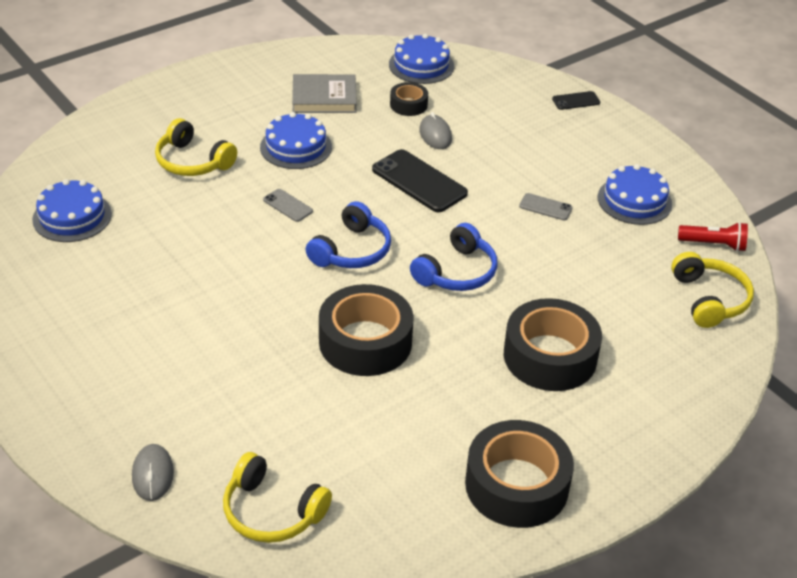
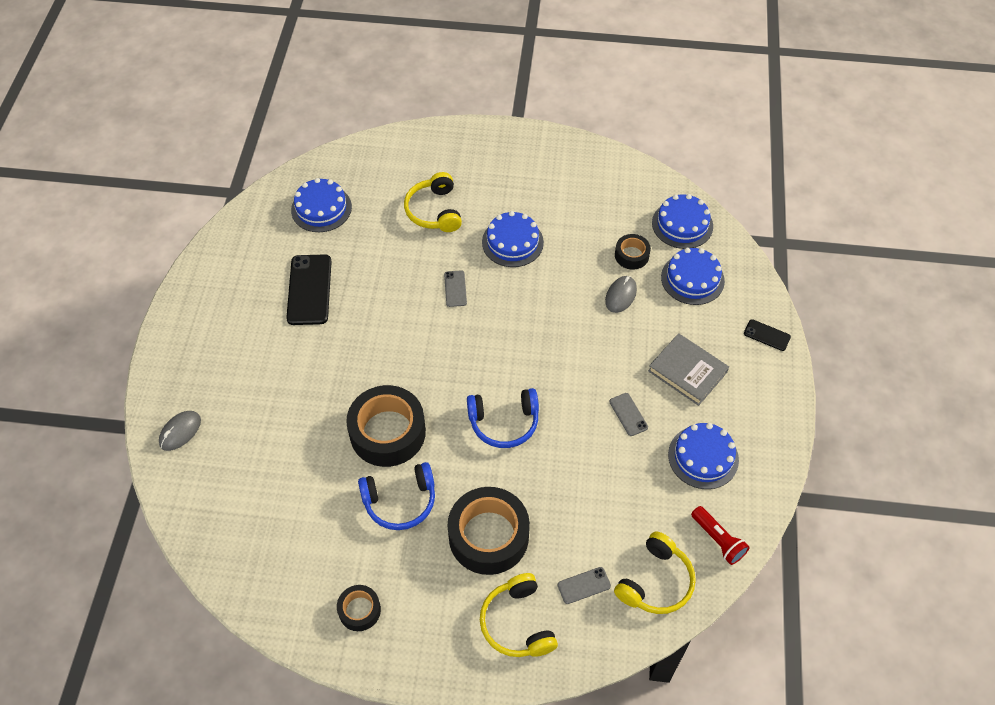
camera: 45 degrees right, 15 degrees up
yellow headphones [223,452,332,543] -> yellow headphones moved to [480,573,558,657]
grey book [292,74,357,113] -> grey book moved to [648,333,729,406]
blue headphones [306,201,391,268] -> blue headphones moved to [358,462,435,530]
black phone [372,149,468,212] -> black phone moved to [286,254,332,325]
black tape [465,420,574,528] -> black tape [337,585,381,631], size x0.50
none -> grey phone [558,567,611,604]
none -> blue cake [661,248,725,305]

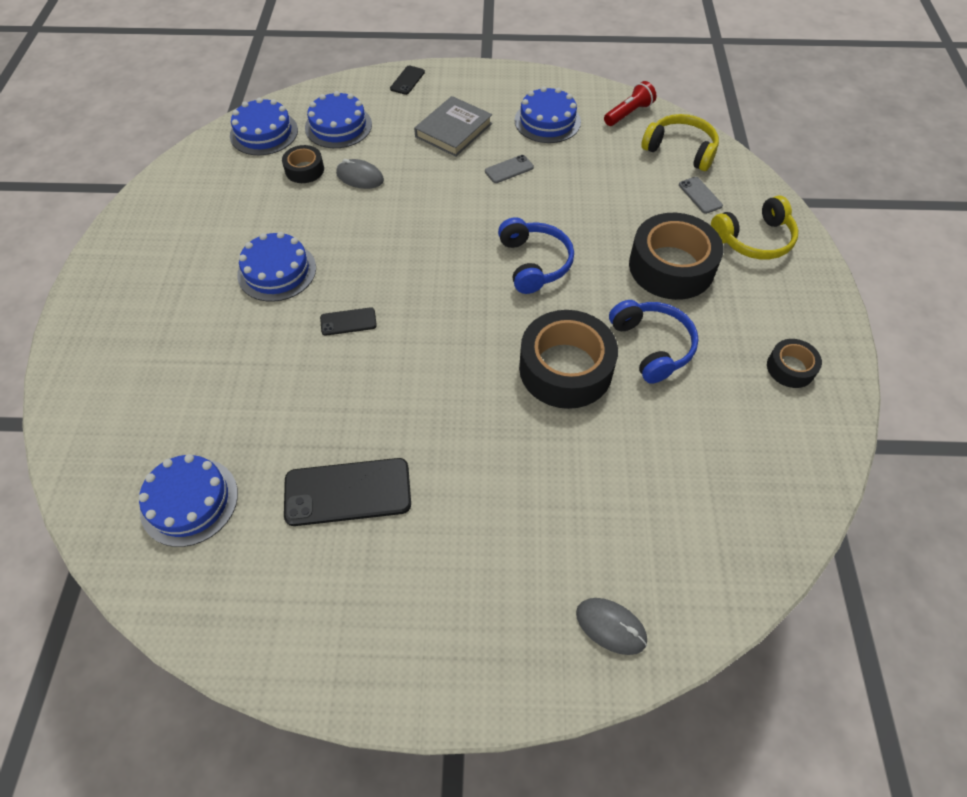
camera: 95 degrees left, 0 degrees up
yellow headphones [404,172,462,232] -> none
grey phone [444,271,467,307] -> black phone [320,307,377,336]

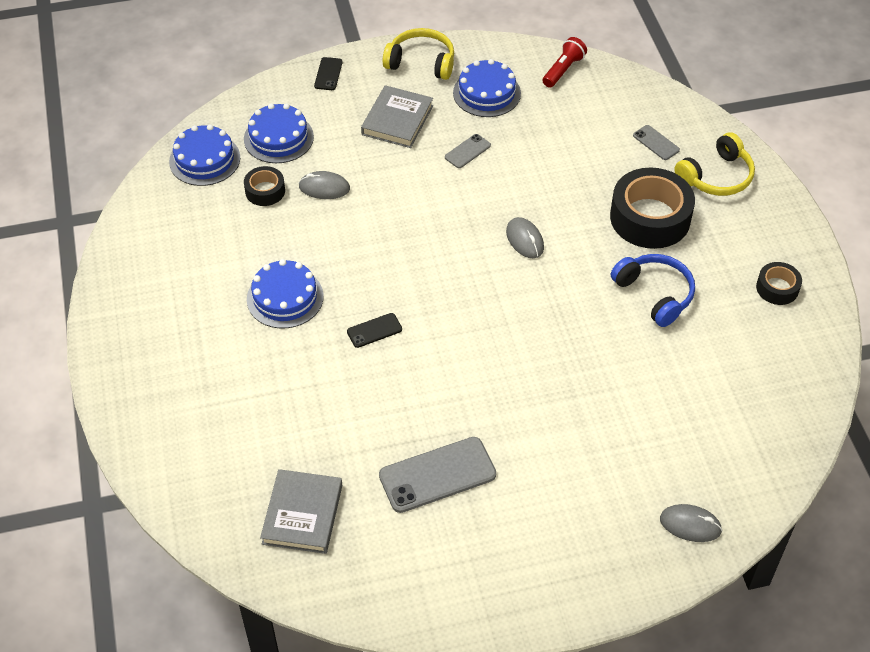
camera: 15 degrees left, 5 degrees down
blue cake [139,454,238,547] -> grey book [260,469,342,554]
black phone [284,458,411,526] -> grey phone [379,437,496,513]
blue headphones [498,217,574,294] -> grey mouse [506,217,544,258]
black tape [519,310,618,409] -> none
yellow headphones [641,114,719,171] -> yellow headphones moved to [383,28,454,80]

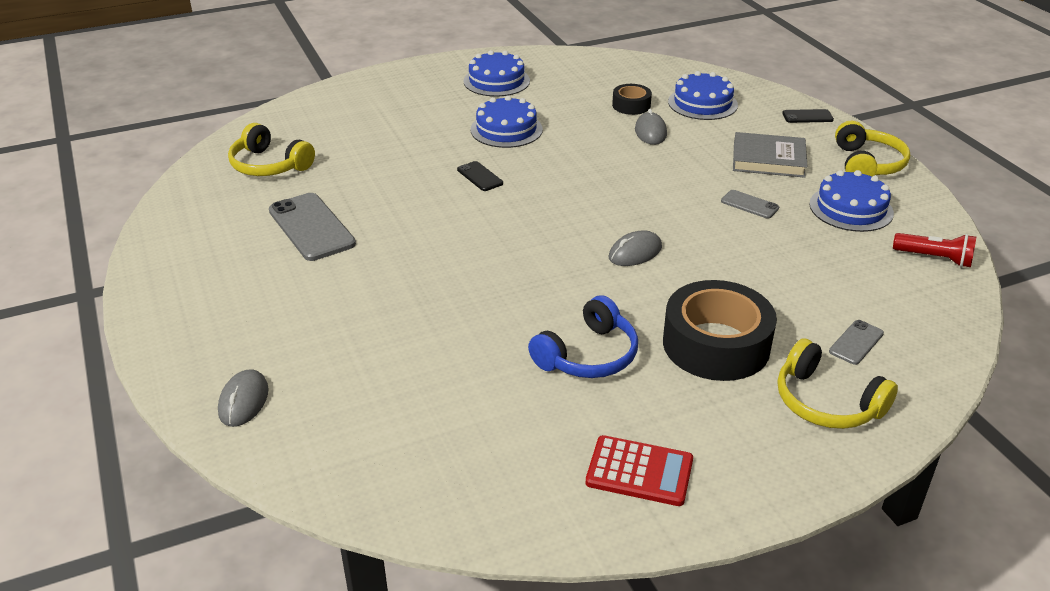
camera: 80 degrees right, 15 degrees down
blue cake [169,124,240,186] -> blue cake moved to [463,50,530,97]
grey book [260,469,342,554] -> yellow headphones [228,123,315,176]
black tape [756,262,802,305] -> red calculator [586,435,693,506]

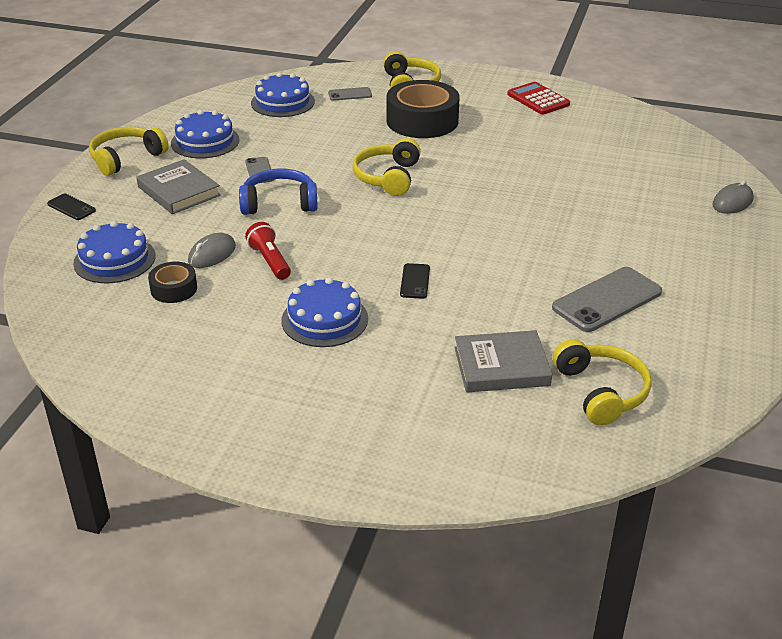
camera: 140 degrees left, 0 degrees up
grey phone [269,193,356,261] -> grey phone turned 45 degrees clockwise [552,267,662,332]
blue cake [463,50,530,97] -> blue cake moved to [251,72,315,117]
blue headphones [528,295,638,378] -> blue headphones moved to [239,168,318,215]
grey mouse [609,230,662,266] -> yellow headphones [352,138,421,196]
red flashlight [893,233,976,267] -> red flashlight moved to [245,222,291,280]
none -> grey book [454,330,552,392]

